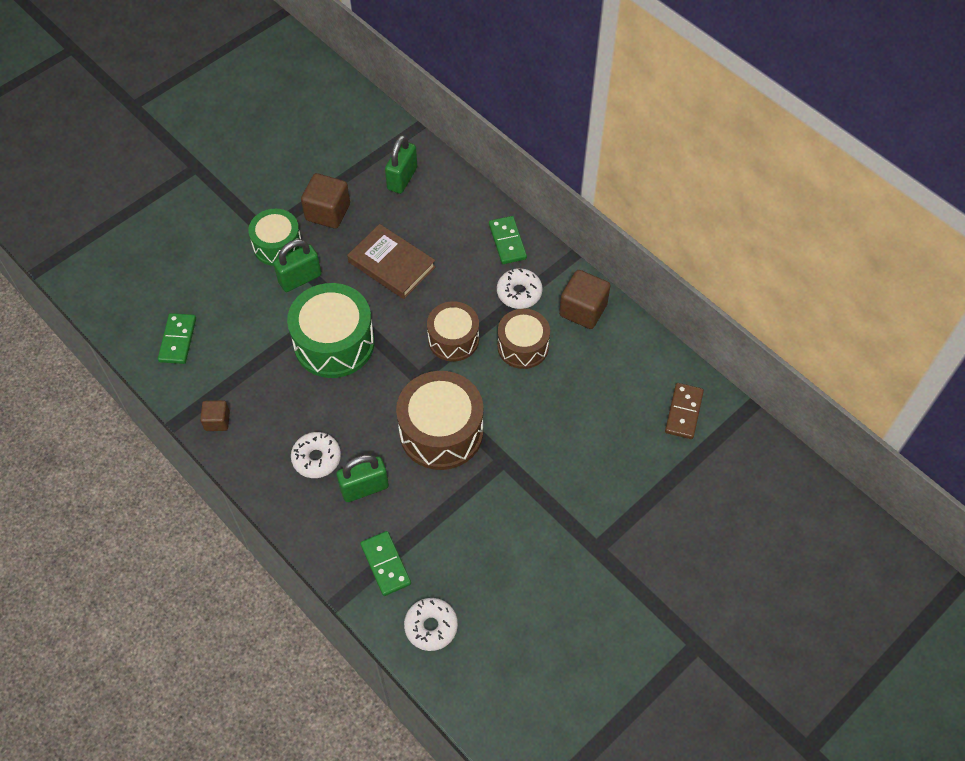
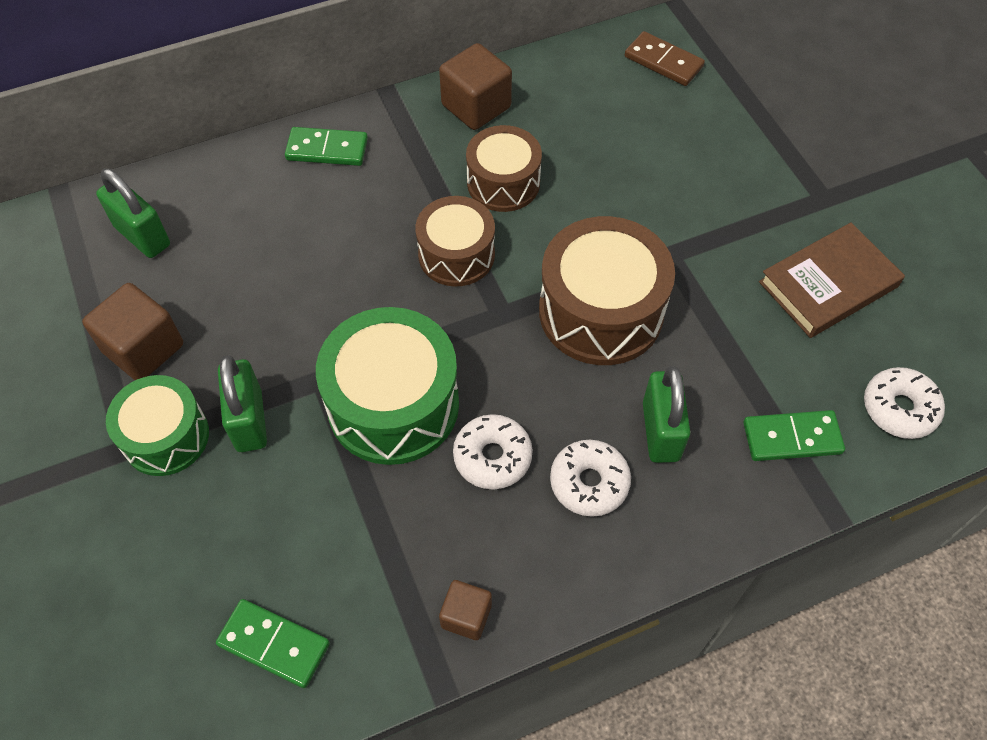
camera: 70 degrees left, 0 degrees up
brown book [347,224,436,299] -> brown book moved to [759,222,905,338]
white donut [497,268,543,309] -> white donut moved to [453,414,533,490]

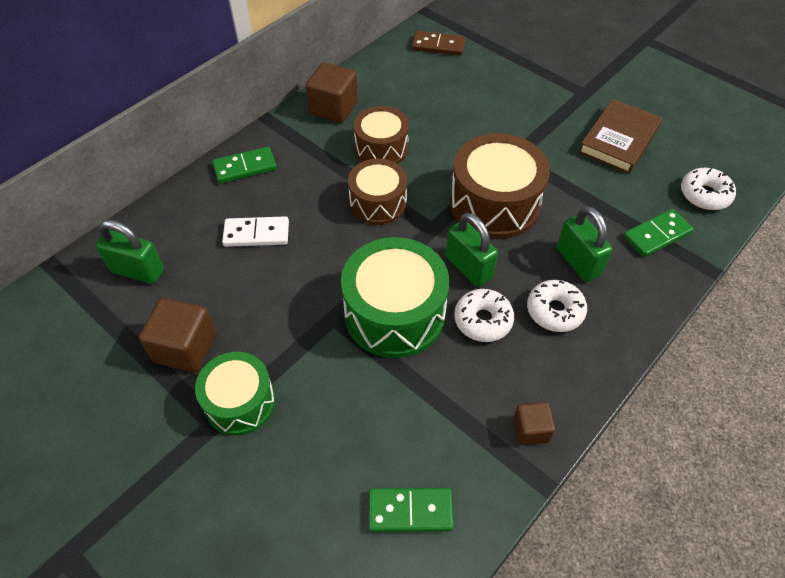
camera: 25 degrees left, 5 degrees down
green padlock [218,355,267,452] -> green padlock moved to [446,213,498,287]
none -> white domino [222,216,289,247]

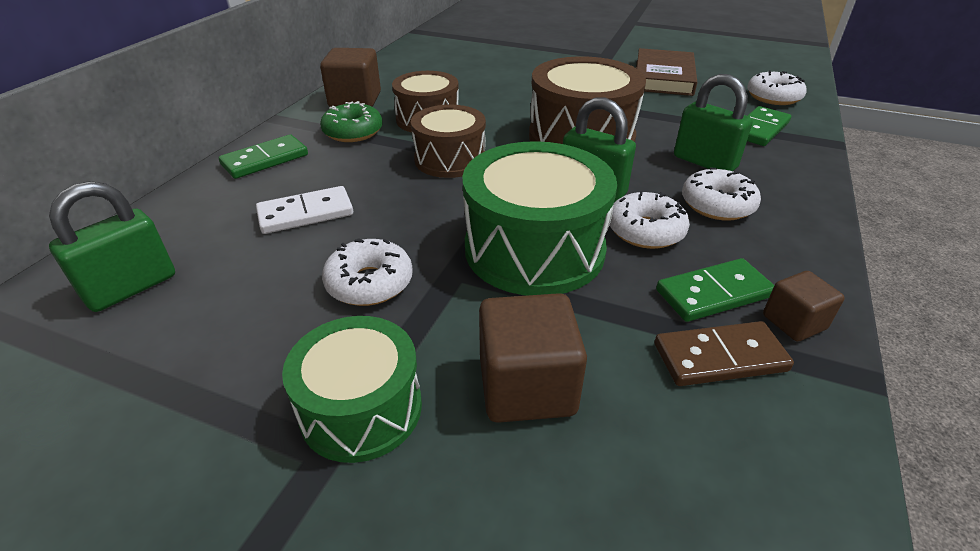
camera: 20 degrees left, 15 degrees down
green padlock [96,220,164,284] -> green padlock turned 45 degrees counterclockwise [49,181,175,312]
brown cube [139,298,216,372] -> brown cube moved to [479,293,587,423]
green domino [369,488,454,532] -> green domino moved to [656,258,774,322]
brown domino [412,31,465,56] -> brown domino moved to [654,321,794,386]
none -> green donut [320,101,383,142]
none -> white donut [322,238,413,306]

